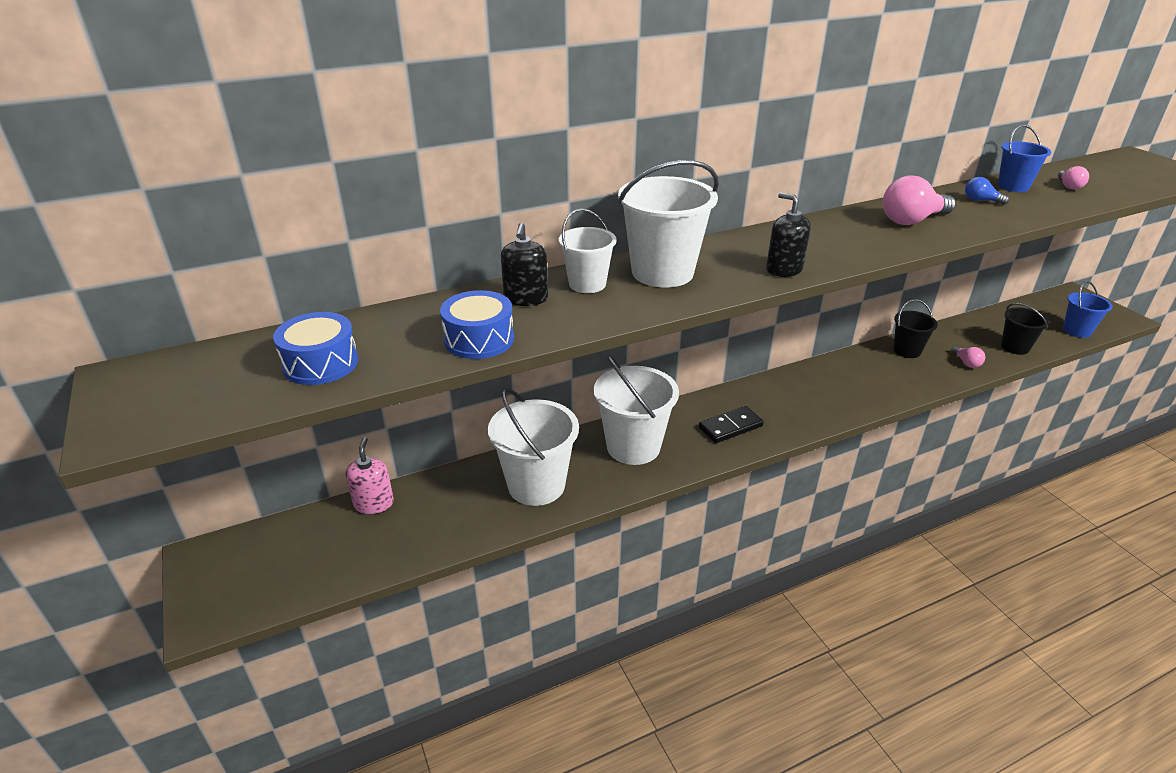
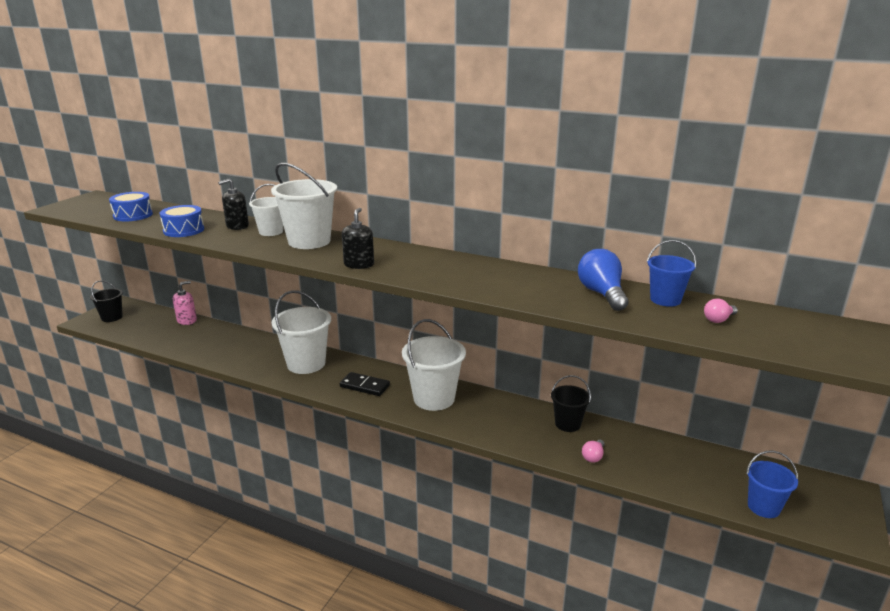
camera: 50 degrees right, 10 degrees down
white bucket [488,388,579,506] -> white bucket moved to [402,319,466,411]
pink light bulb [883,176,956,225] -> none
blue light bulb [965,177,1009,205] -> blue light bulb [578,249,628,311], size x1.93
black bucket [1001,303,1050,355] -> black bucket moved to [90,280,123,322]

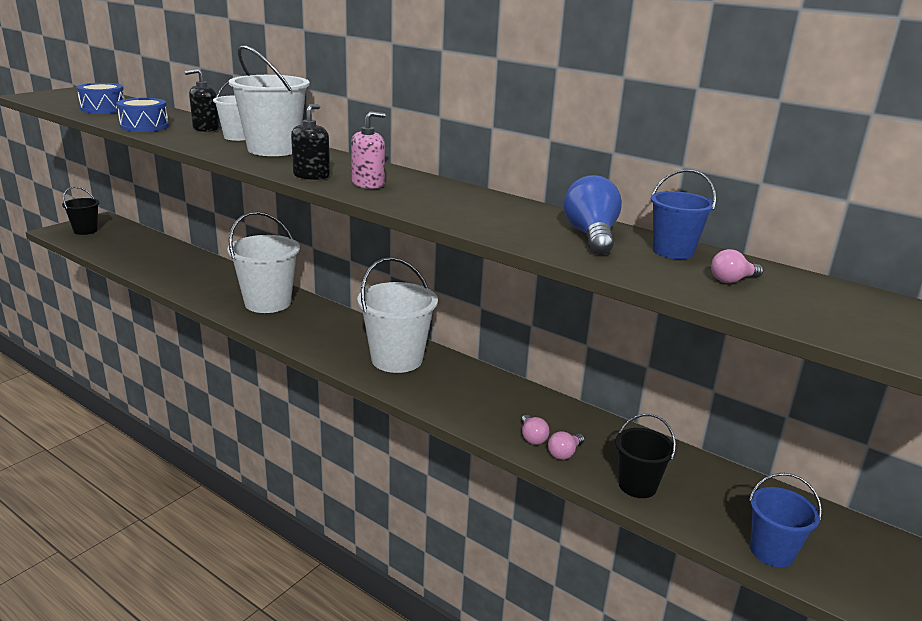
camera: 10 degrees right, 0 degrees up
pink soap dispenser [173,281,197,325] -> pink soap dispenser moved to [351,111,385,189]
black domino [340,372,390,396] -> none
black bucket [551,375,591,432] -> black bucket moved to [615,414,676,498]
none -> pink light bulb [521,415,549,445]

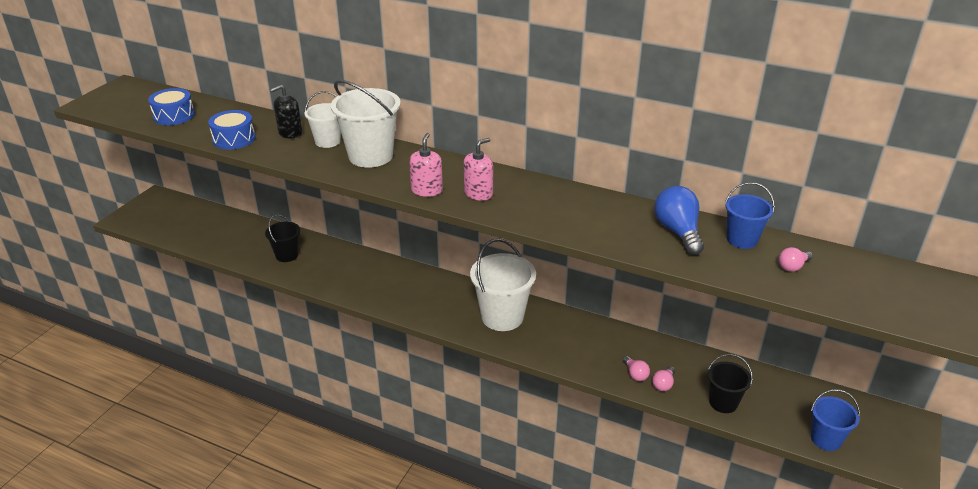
camera: 10 degrees left, 10 degrees up
black bucket [62,186,99,235] -> black bucket moved to [265,214,300,262]
white bucket [227,211,300,313] -> none
black soap dispenser [291,104,330,180] -> pink soap dispenser [409,133,443,197]

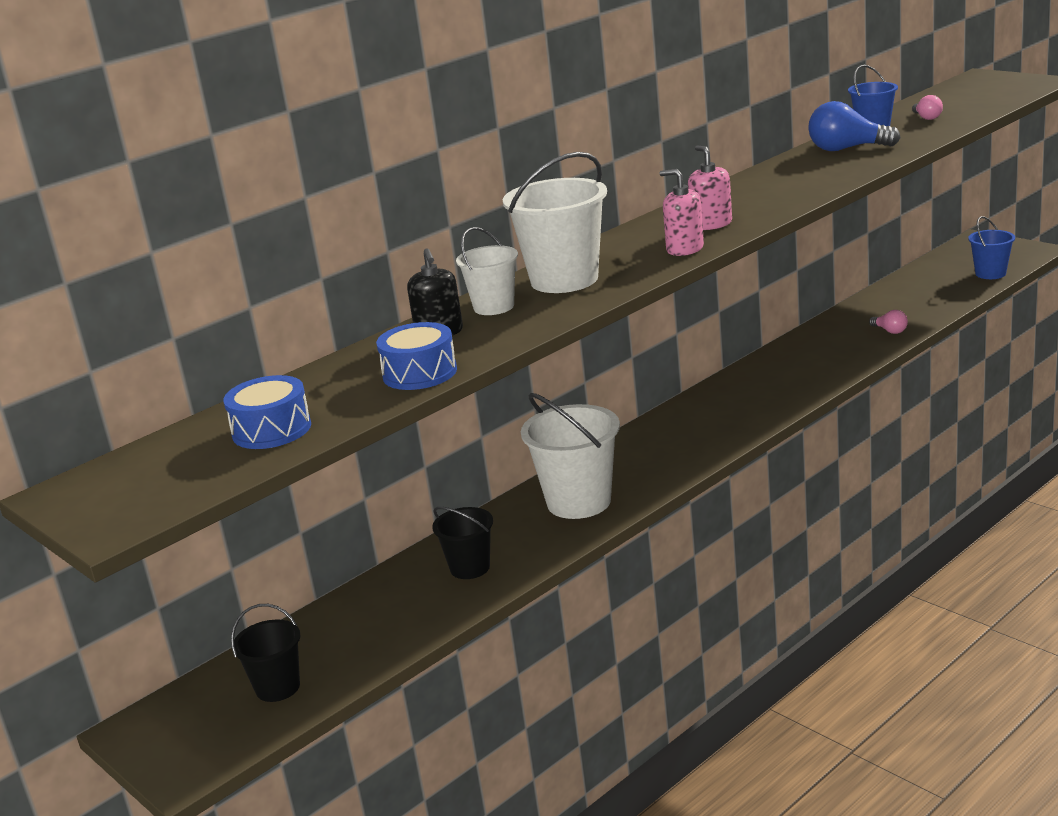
camera: 65 degrees left, 10 degrees down
white bucket [470,239,536,331] -> white bucket moved to [521,393,620,519]
pink light bulb [623,356,650,381] -> none
black bucket [708,354,753,413] -> black bucket moved to [231,604,300,702]

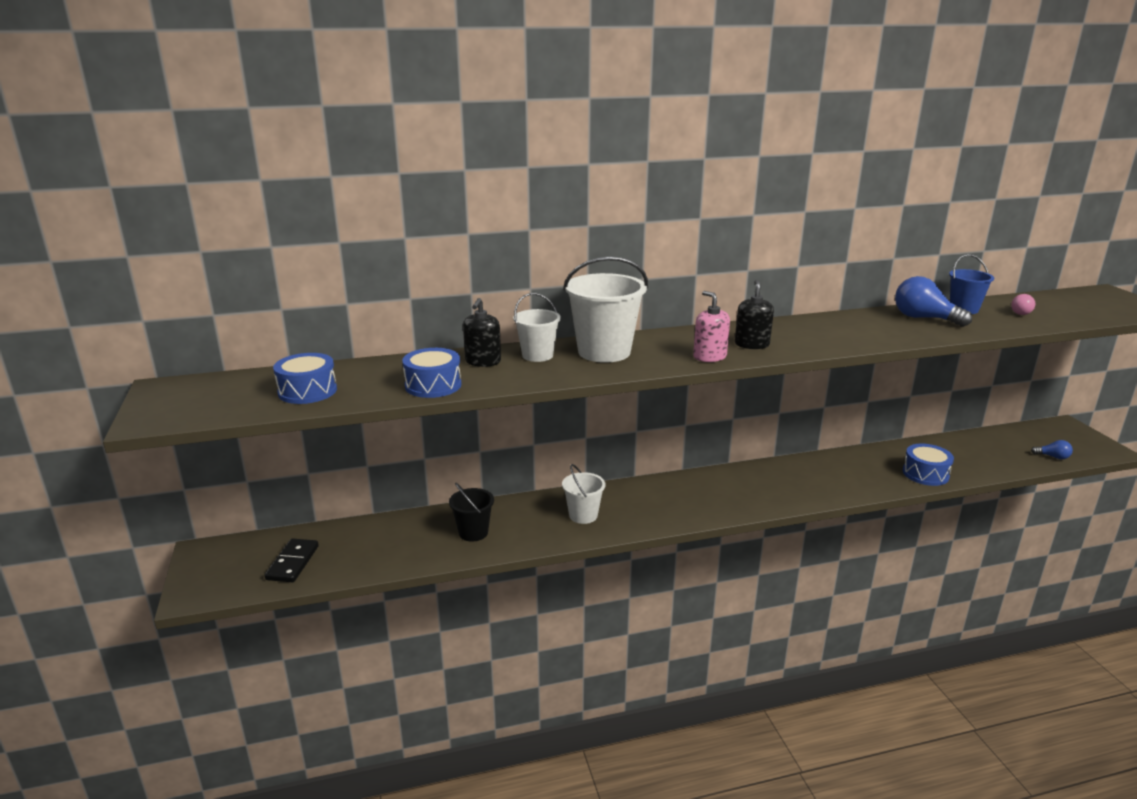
camera: 25 degrees right, 0 degrees up
black bucket [231,604,300,702] -> black domino [265,538,319,582]
white bucket [521,393,620,519] -> white bucket [562,464,605,524], size x0.58
pink soap dispenser [688,146,732,230] -> black soap dispenser [735,280,774,349]
pink light bulb [869,310,908,334] -> blue drum [903,444,954,486]
blue bucket [968,216,1015,279] -> blue light bulb [1031,440,1073,459]

